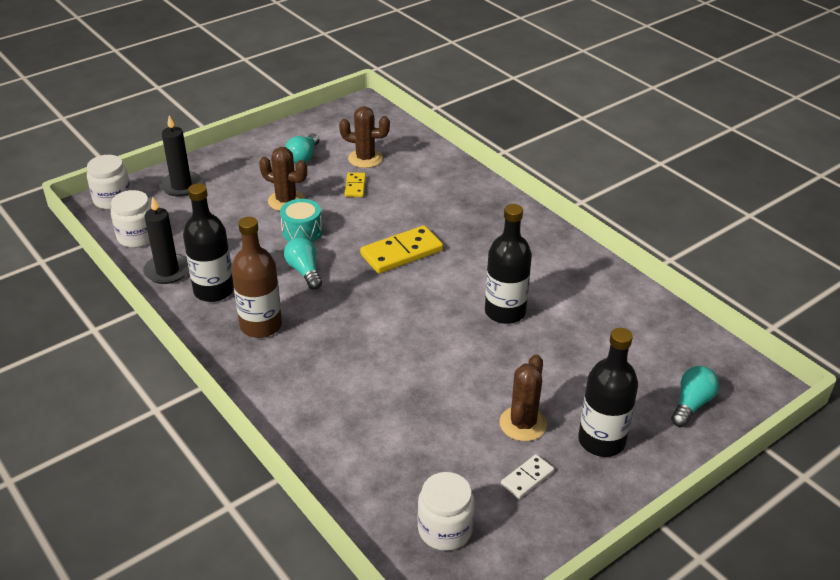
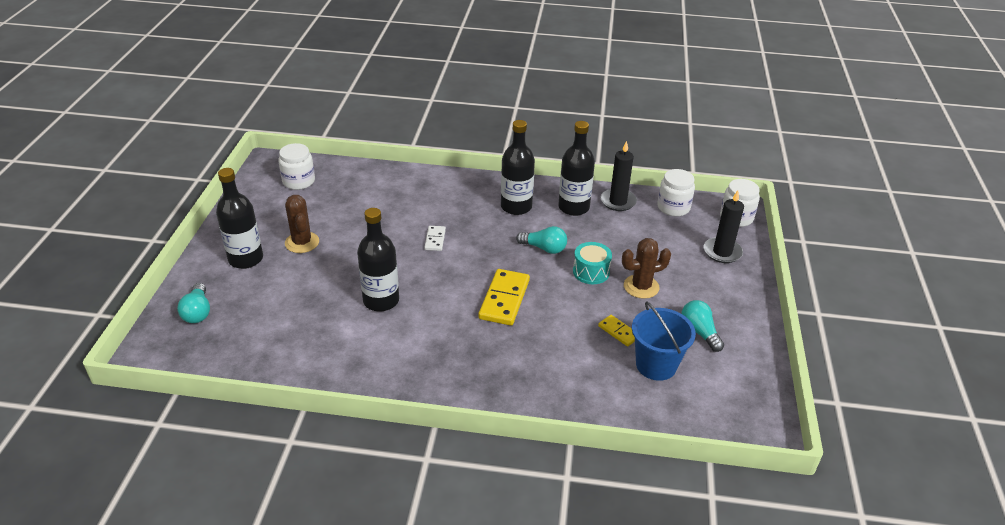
camera: 135 degrees right, 0 degrees up
brown bottle [231,217,282,338] -> black bottle [501,120,535,215]
brown cactus [339,106,390,168] -> blue bucket [632,302,696,381]
white domino [501,454,554,499] -> white domino moved to [424,226,446,251]

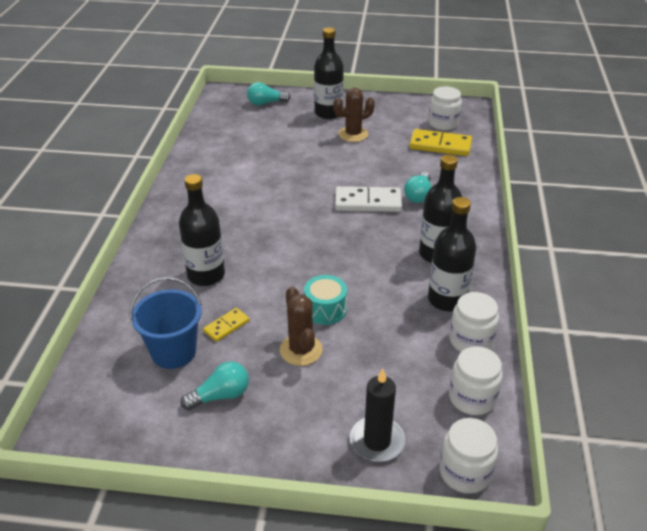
camera: 90 degrees right, 0 degrees up
black bottle [357,208,399,311] -> black bottle moved to [179,174,225,286]
white domino [424,226,446,251] -> white domino [335,186,402,212], size x1.86
yellow domino [478,269,530,326] -> yellow domino moved to [409,129,472,156]
turquoise light bulb [516,226,567,254] -> turquoise light bulb moved to [404,172,431,203]
black candle [600,141,637,211] -> white jar [449,292,499,352]

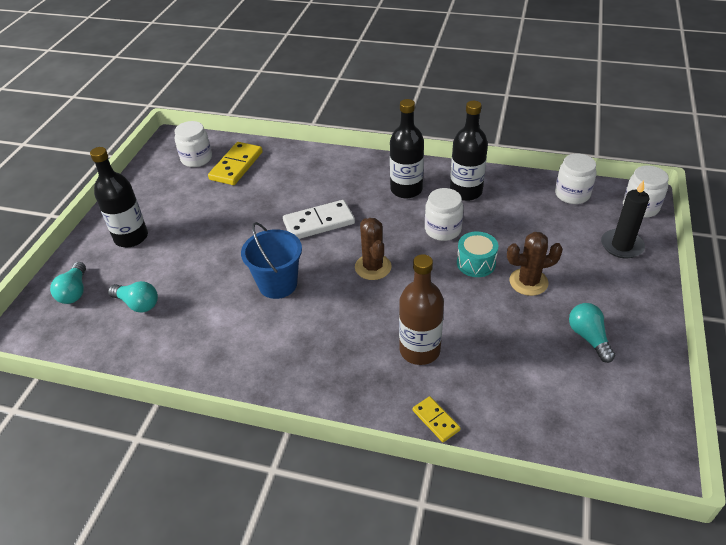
camera: 80 degrees left, 5 degrees up
blue bucket [129,277,202,369] -> blue bucket moved to [241,222,302,299]
black bottle [179,174,225,286] -> brown bottle [399,254,444,365]
yellow domino [203,308,249,342] -> yellow domino moved to [413,396,461,442]
brown cactus [333,88,375,142] -> brown cactus moved to [355,218,392,280]
white domino [335,186,402,212] -> white domino turned 60 degrees clockwise [283,200,355,239]
turquoise light bulb [404,172,431,203] -> turquoise light bulb moved to [108,281,158,313]
white jar [449,292,499,352] -> white jar moved to [425,188,463,241]

